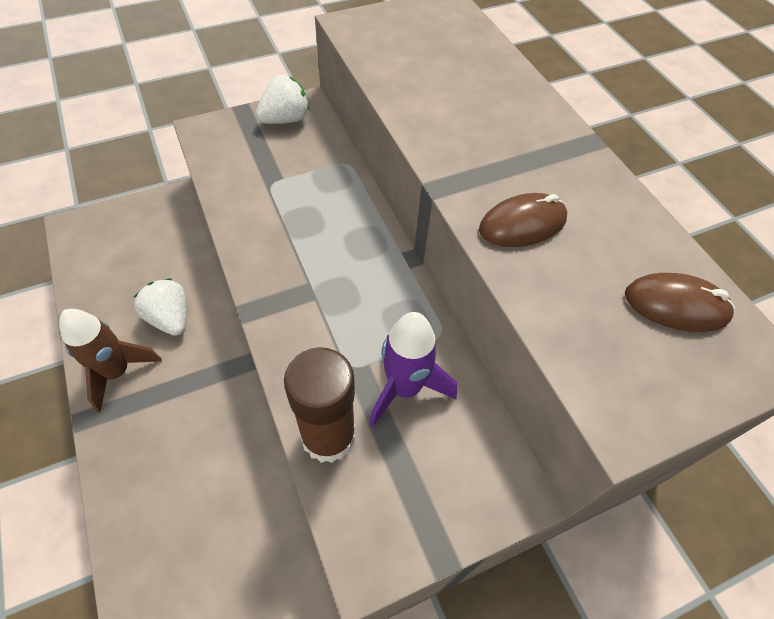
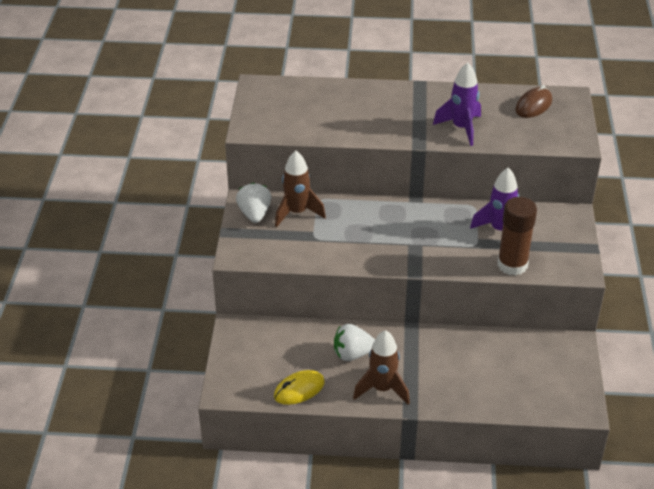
camera: 60 degrees left, 15 degrees down
brown mouse [479,193,567,247] -> purple rocket [433,63,481,146]
none -> yellow mouse [274,370,325,405]
none -> brown rocket [275,151,326,227]

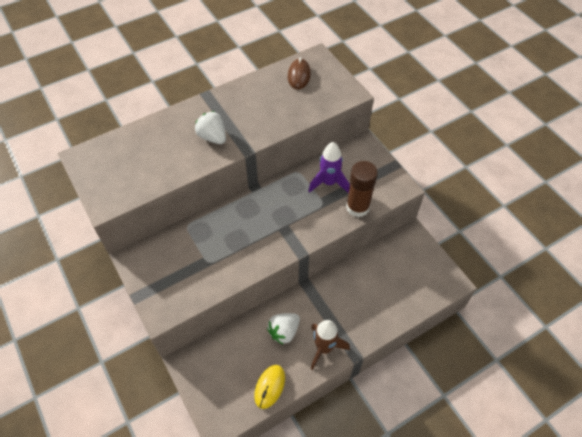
camera: 35 degrees left, 15 degrees up
white strawberry [236,182,271,223] -> white strawberry moved to [195,111,226,144]
brown rocket [275,151,326,227] -> none
purple rocket [433,63,481,146] -> none

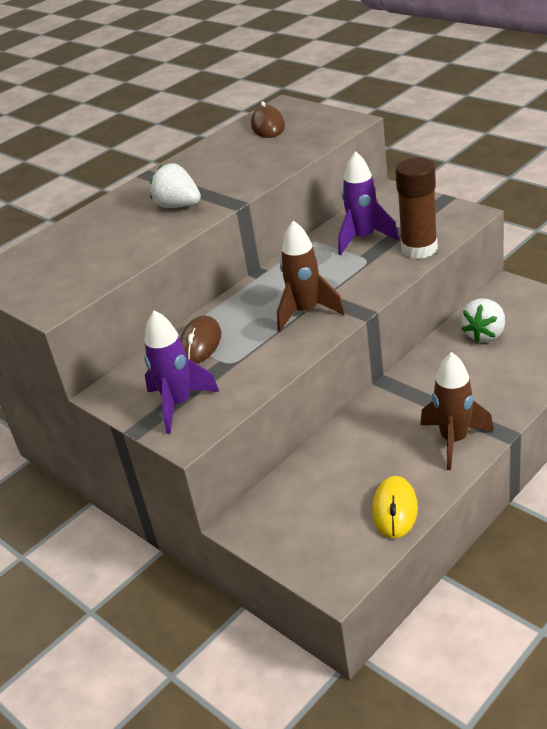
camera: 10 degrees left, 20 degrees down
white strawberry [267,313,300,344] -> white strawberry moved to [461,298,505,343]
none -> purple rocket [144,310,219,434]
none -> brown mouse [180,316,221,364]
none -> brown rocket [277,221,345,332]

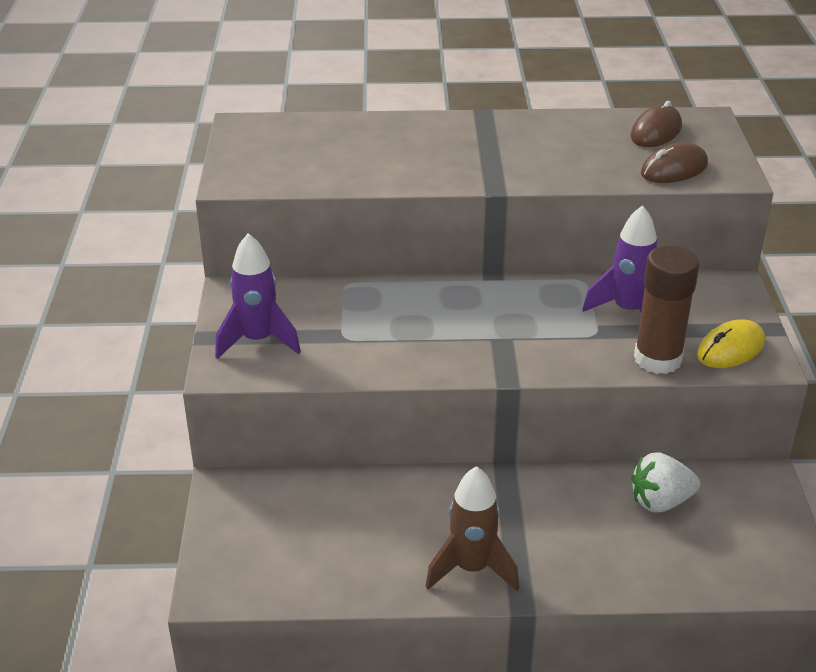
camera: 40 degrees right, 0 degrees up
white strawberry [150,164,201,208] -> none
brown mouse [180,316,221,364] -> brown mouse moved to [641,142,708,183]
brown rocket [277,221,345,332] -> none
yellow mouse [372,476,418,538] -> yellow mouse moved to [697,319,765,368]

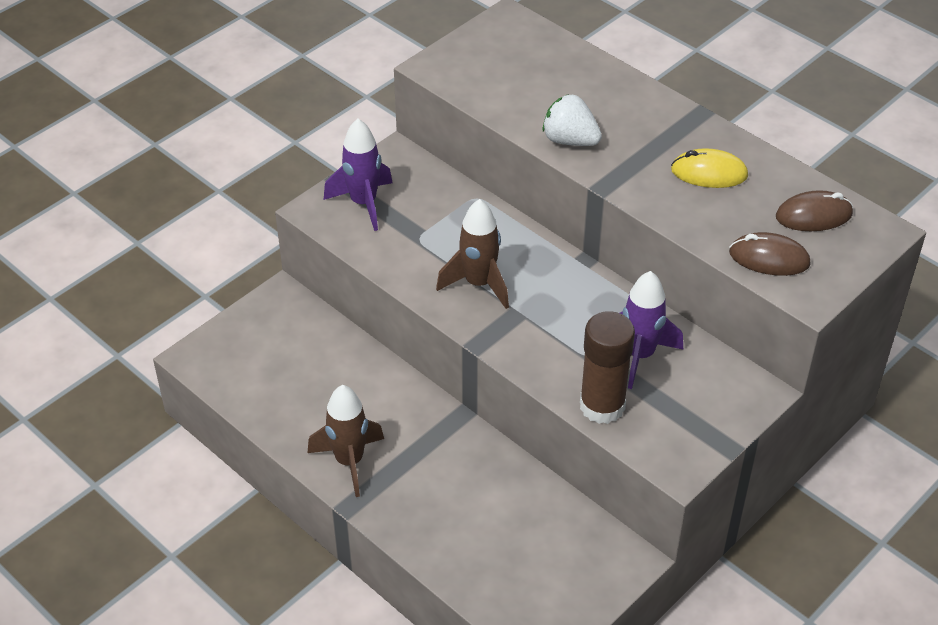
camera: 45 degrees right, 10 degrees up
white strawberry [631,452,700,512] -> white strawberry moved to [542,94,602,146]
yellow mouse [697,319,765,368] -> yellow mouse moved to [671,148,748,188]
none -> brown rocket [436,199,509,309]

